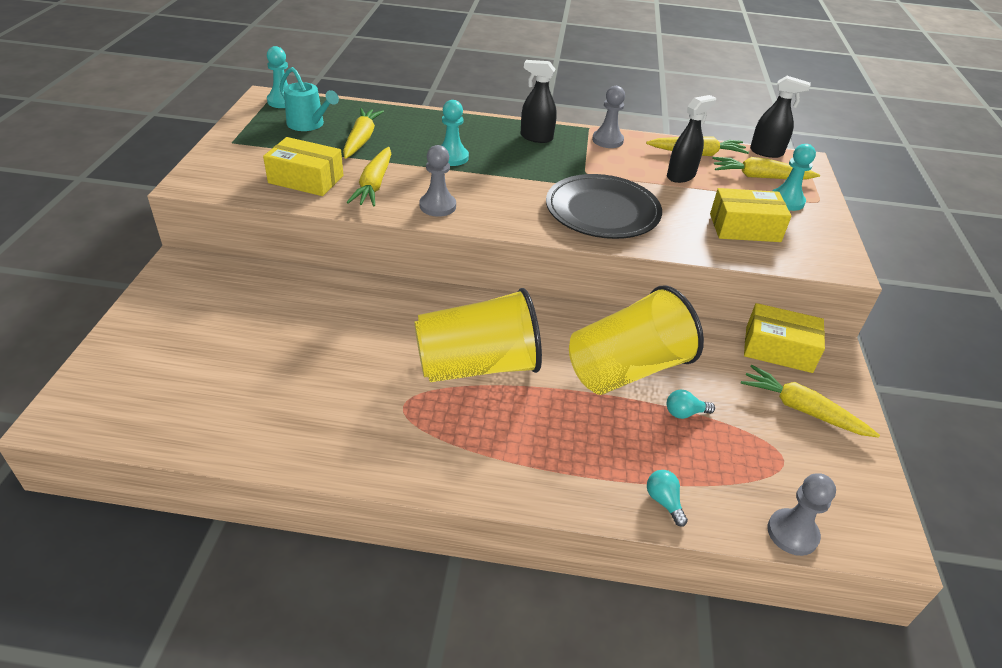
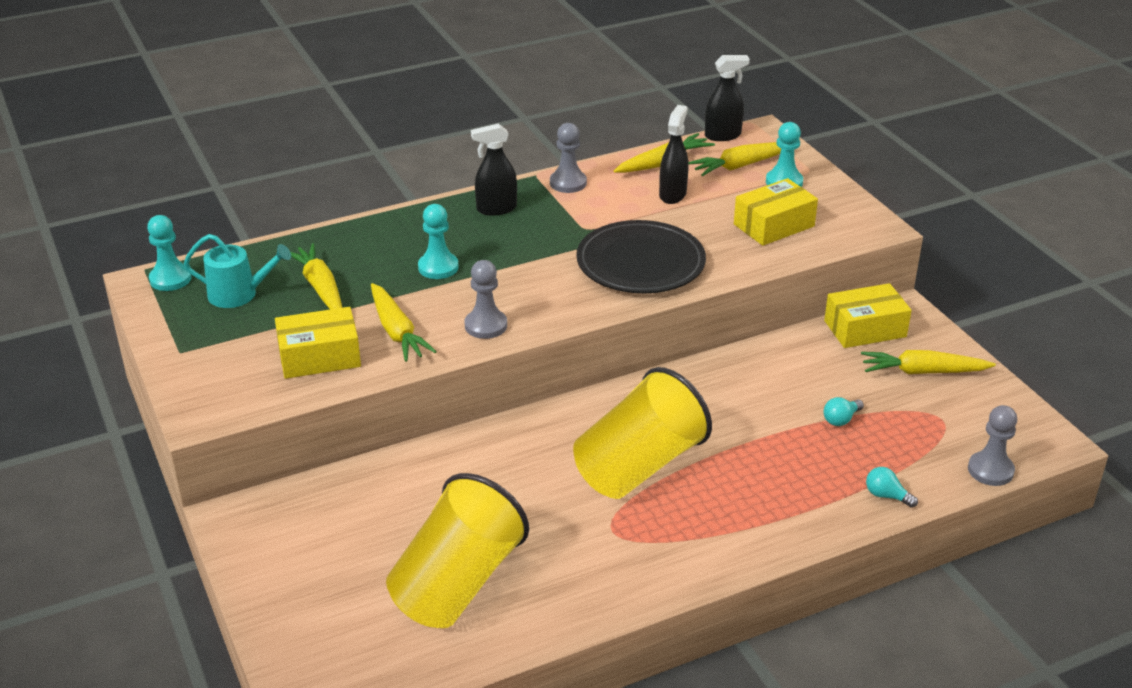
camera: 30 degrees left, 5 degrees down
yellow cup [569,285,704,395] -> yellow cup moved to [386,473,529,628]

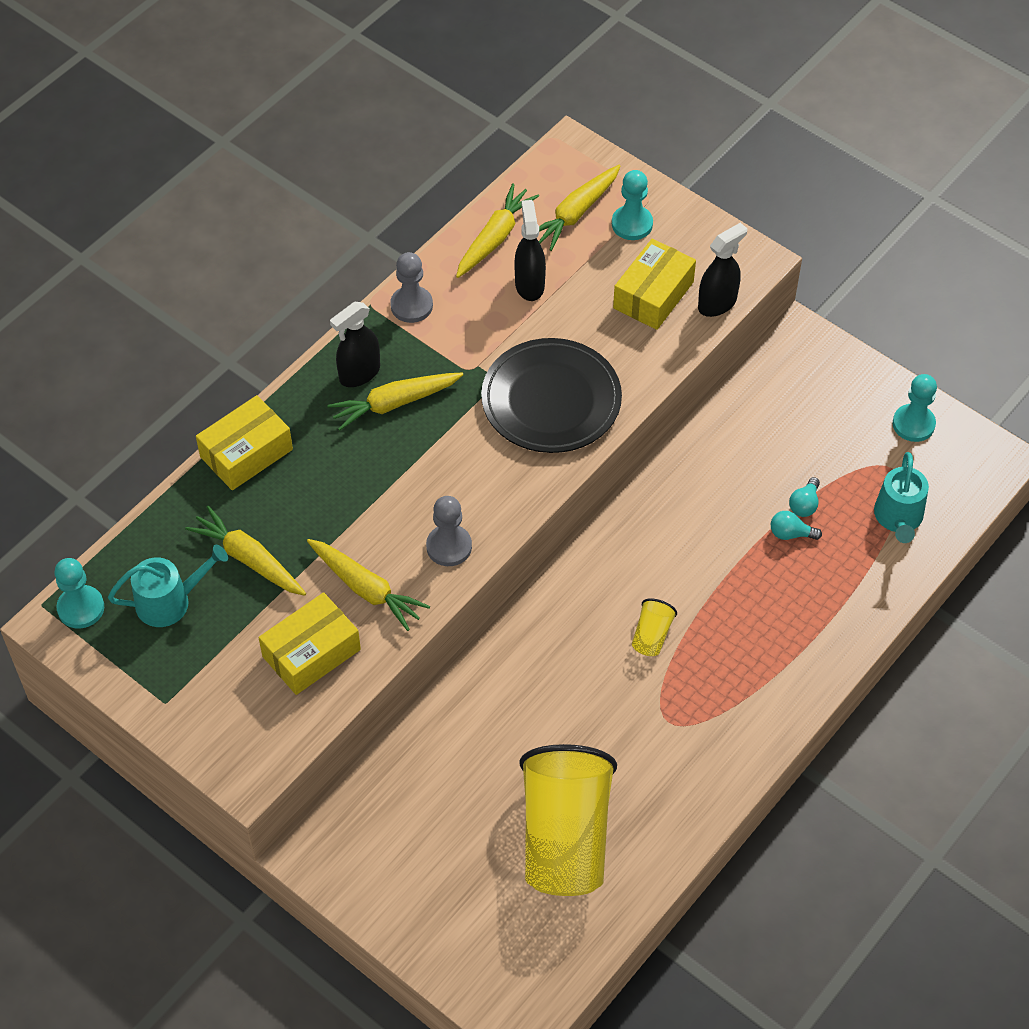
camera: 25 degrees left, 20 degrees up
turquoise pawn [418,204,459,279] -> turquoise pawn moved to [893,374,937,442]
yellow cup [573,367,712,499] -> yellow cup [632,598,677,656], size x0.40
black spray bottle [705,55,750,141] -> black spray bottle moved to [698,222,747,317]
yellow box [824,283,912,348] -> yellow box moved to [196,395,293,490]
yellow carrot [861,350,996,374] -> yellow carrot moved to [327,373,463,431]
turquoise light bulb [866,467,918,508] -> turquoise light bulb moved to [771,511,822,540]
grey pawn [968,405,1017,486] -> none
none -> turquoise watering can [874,452,929,543]

